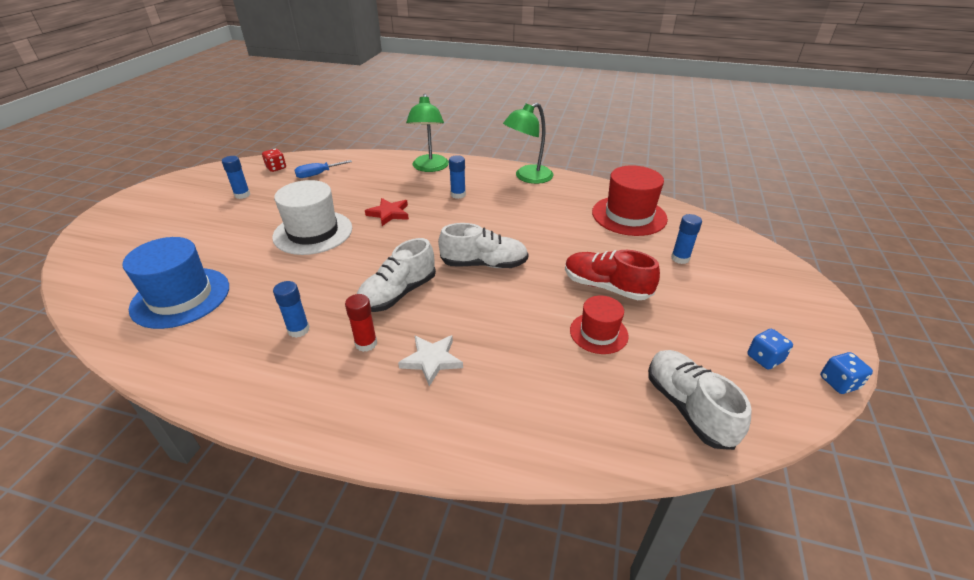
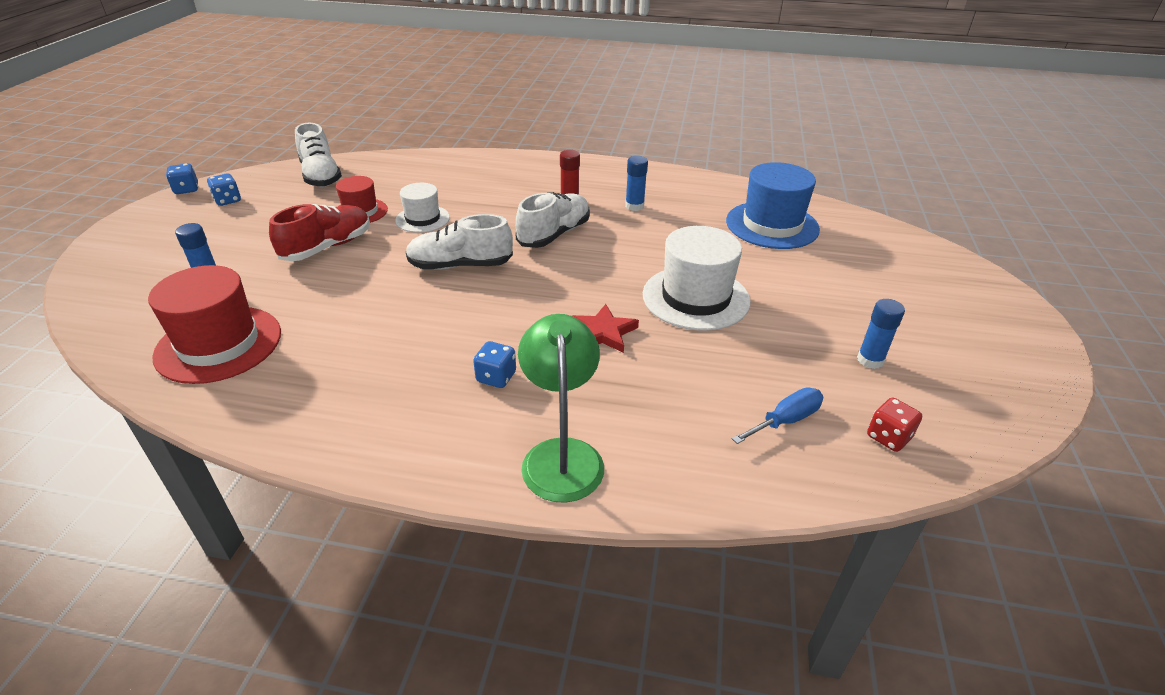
camera: 175 degrees right, 0 degrees up
white star [398,335,463,386] -> none
blue glue stick [449,155,466,199] -> blue dice [473,341,516,388]
green lamp [503,103,554,184] -> none
red shoe [565,250,660,300] -> red shoe turned 75 degrees counterclockwise [269,204,370,261]
none -> white hat [395,183,450,233]

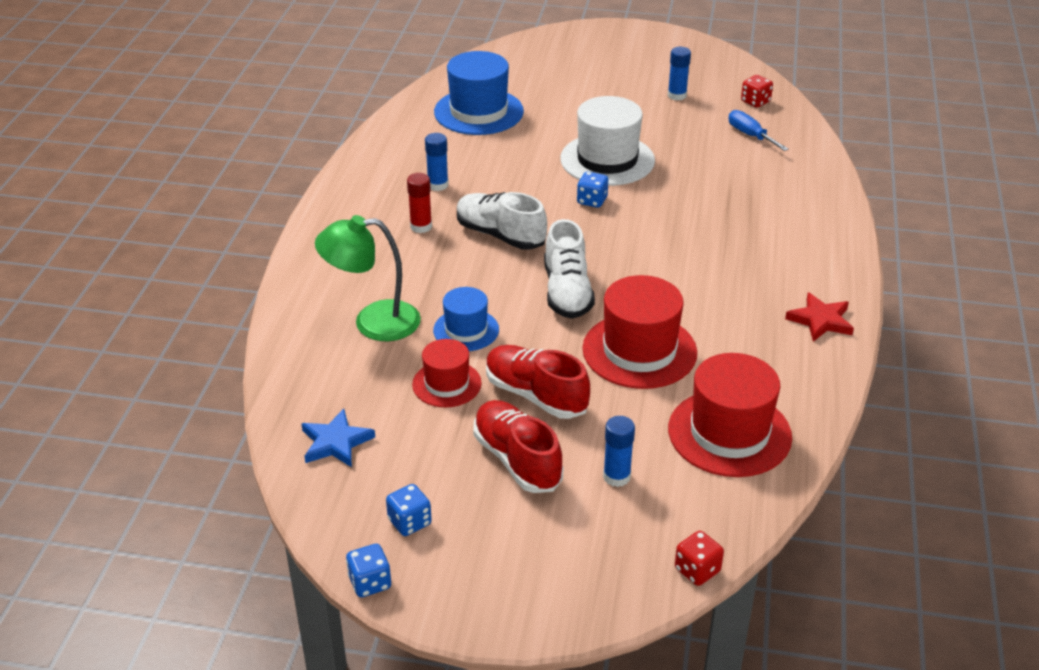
camera: 90 degrees left, 0 degrees up
white shoe [295,123,342,187] -> blue star [301,409,375,467]
white hat [395,183,450,233] -> blue hat [433,287,499,351]
blue dice [473,341,516,388] -> blue dice moved to [577,172,608,208]
green lamp [518,314,604,503] -> green lamp moved to [315,215,421,341]
red star [572,304,639,353] -> red star moved to [785,292,854,342]
none -> red shoe [473,400,564,493]
none -> red hat [582,275,697,389]
none -> red dice [675,531,724,586]

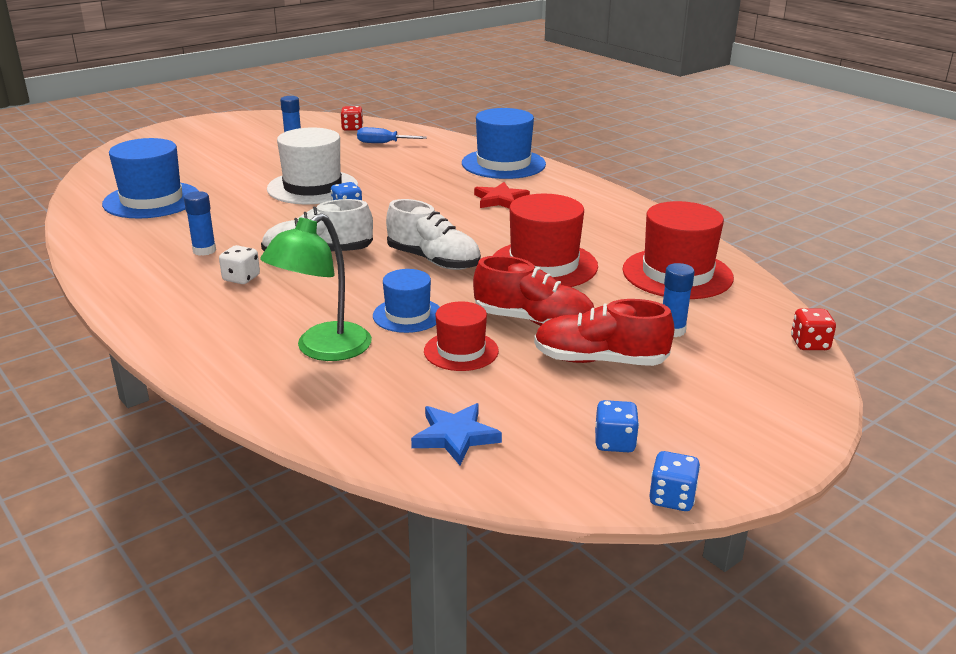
camera: 50 degrees left, 10 degrees down
red glue stick [407,173,432,233] -> white dice [219,245,260,284]
red shoe [486,345,590,419] -> red shoe turned 150 degrees counterclockwise [473,256,594,326]
red star [785,292,854,342] -> red star moved to [474,182,530,209]
none -> blue hat [462,108,546,179]

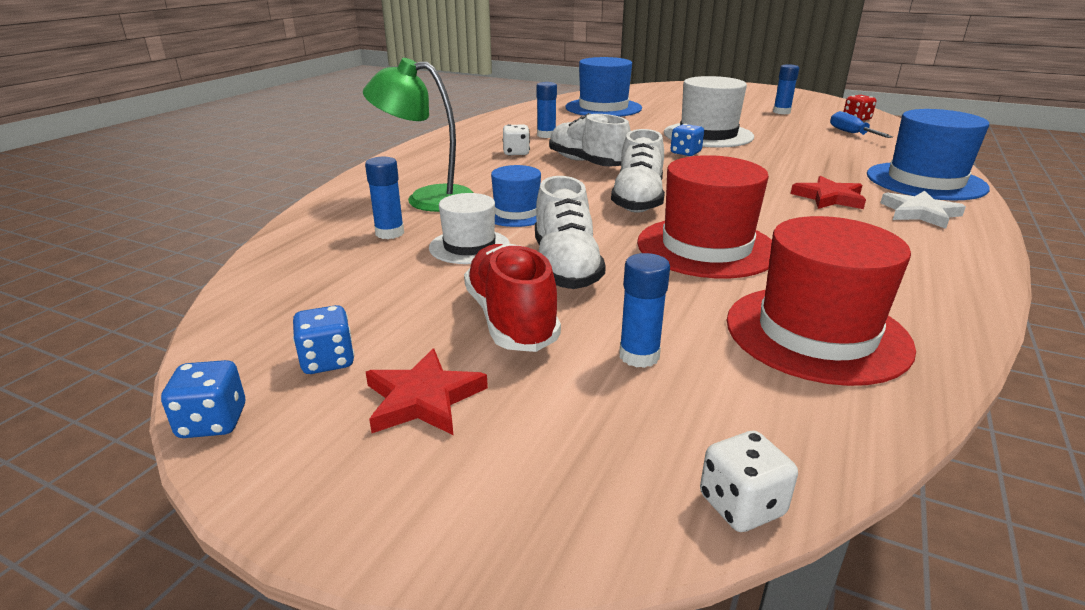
camera: 65 degrees right, 0 degrees up
blue star [411,403,502,465] -> none
red hat [424,301,499,371] -> white hat [429,193,510,264]
red shoe [473,256,594,326] -> white shoe [535,176,606,289]
red dice [791,308,836,350] -> white dice [700,431,798,532]
none -> blue glue stick [365,157,404,239]
none -> red star [366,349,488,436]
none -> white star [881,191,966,229]

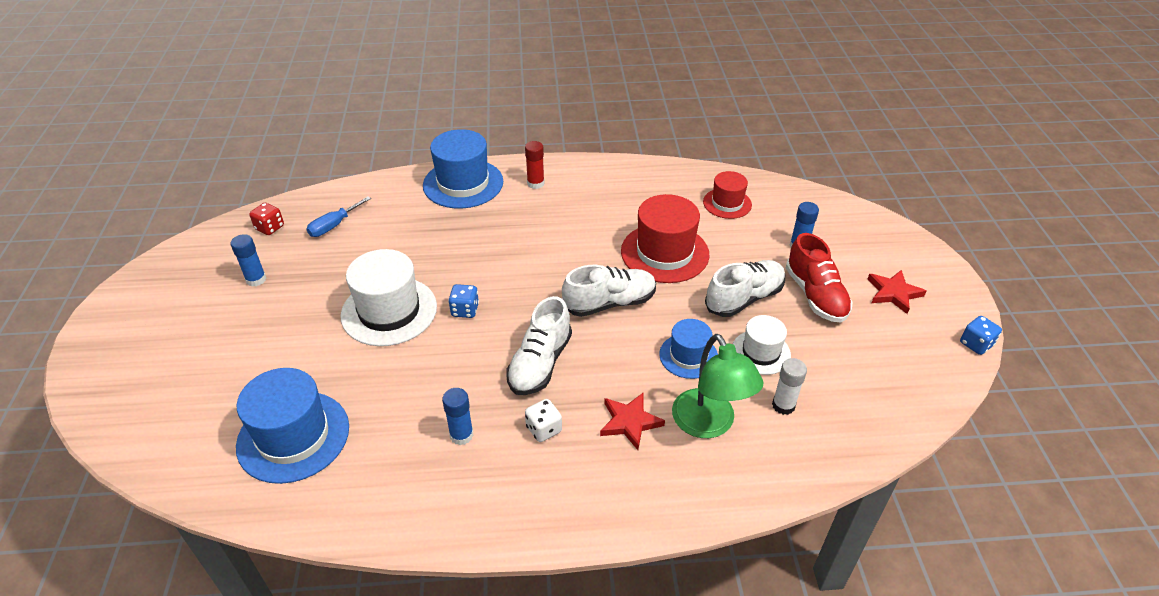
camera: 120 degrees left, 15 degrees up
blue dice [293,305,355,374] -> none
blue glue stick [365,157,404,239] -> white glue stick [772,358,807,415]
red shoe [464,243,561,352] -> red shoe turned 60 degrees counterclockwise [786,233,852,323]
white dice [700,431,798,532] -> none
red hat [727,216,916,386] -> red hat [703,171,752,219], size x0.59
red star [791,176,866,209] -> red star moved to [600,393,665,450]
white star [881,191,966,229] -> red glue stick [525,141,545,189]

